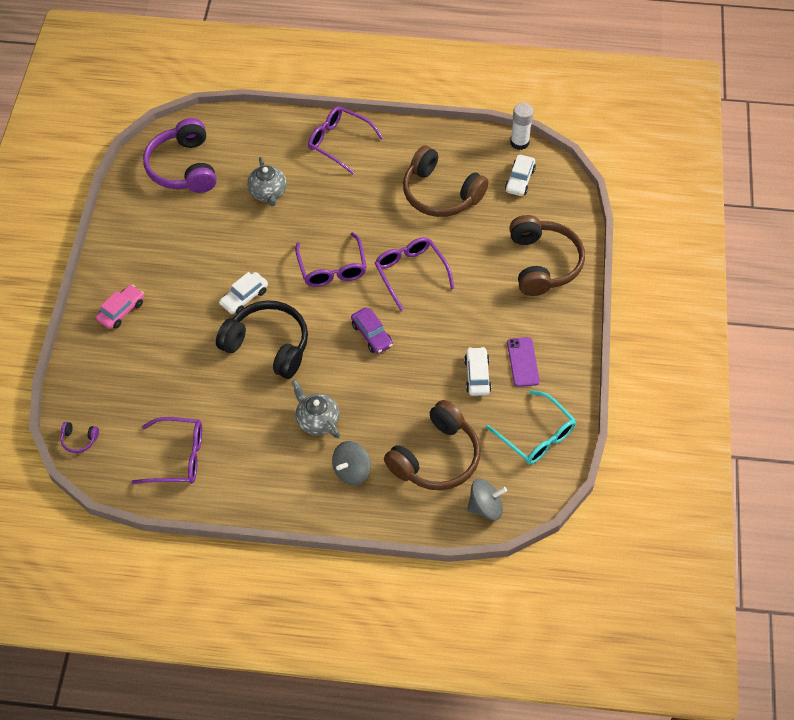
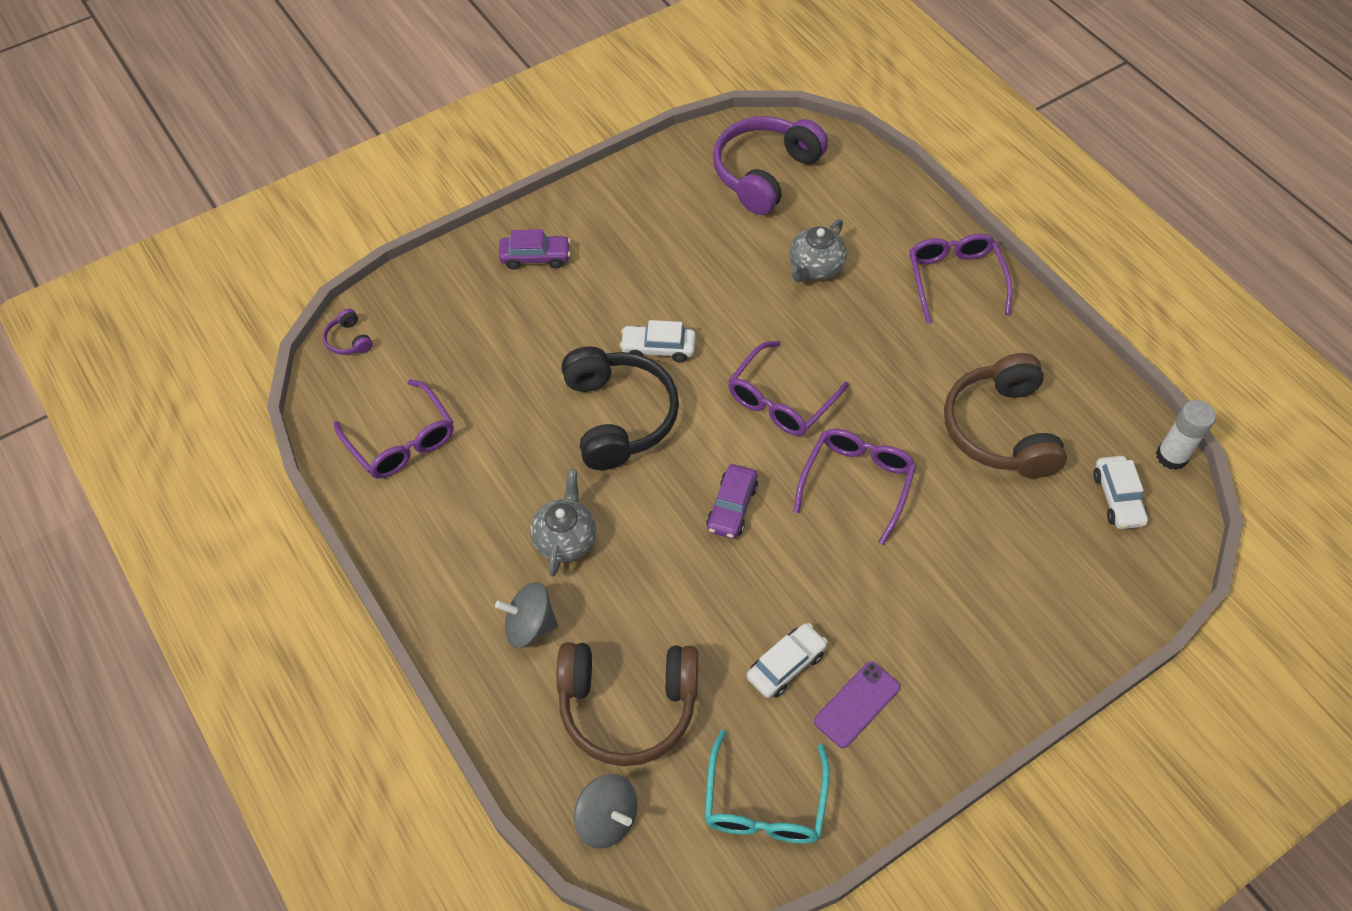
camera: 50 degrees right, 0 degrees up
pink car [96,285,144,329] -> purple car [499,229,571,269]
white car [505,155,536,196] -> white car turned 75 degrees counterclockwise [1093,456,1148,529]
brown headphones [509,215,585,296] -> none

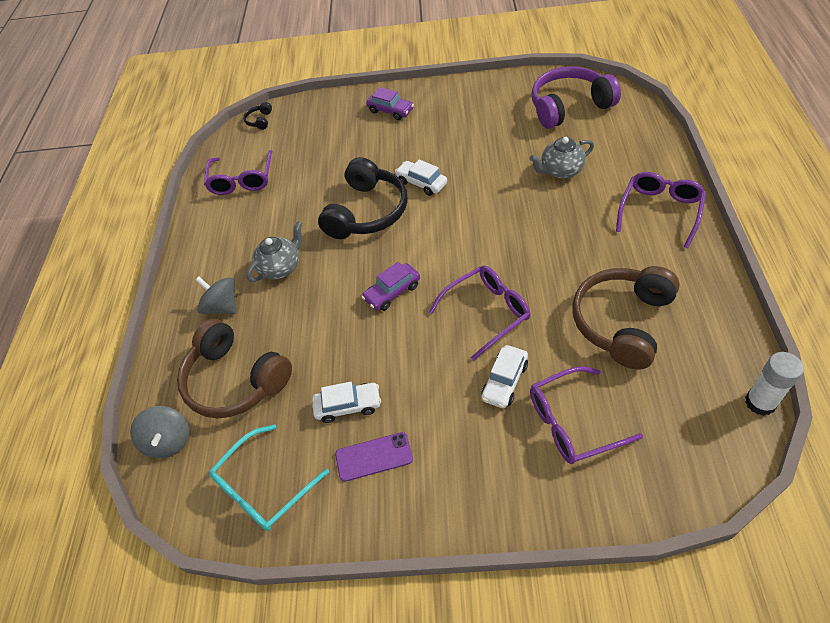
camera: 40 degrees right, 5 degrees down
purple headphones [323,309,373,355] -> black headphones [243,102,272,130]
purple glasses [728,341,849,436] -> purple glasses moved to [530,366,643,464]
white car [1093,456,1148,529] -> white car moved to [481,345,528,408]

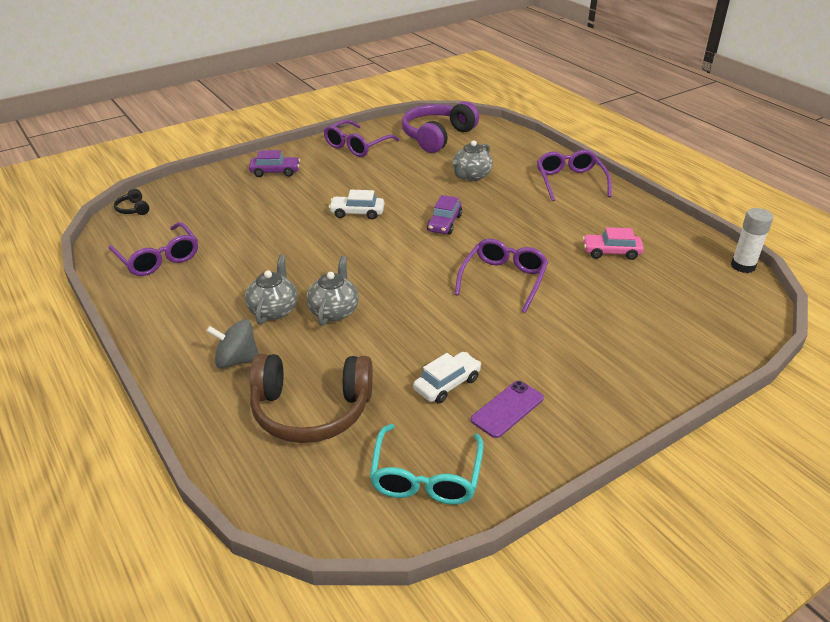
camera: 40 degrees left, 15 degrees down
grey spinning top [130,406,189,459] -> none
black headphones [318,157,408,239] -> none
purple car [362,262,420,311] -> purple car moved to [427,195,462,234]
white car [481,345,528,408] -> none
purple glasses [530,366,643,464] -> purple glasses moved to [324,120,400,157]
brown headphones [572,266,680,370] -> pink car [583,227,644,260]
none -> grey teapot [306,256,359,326]

